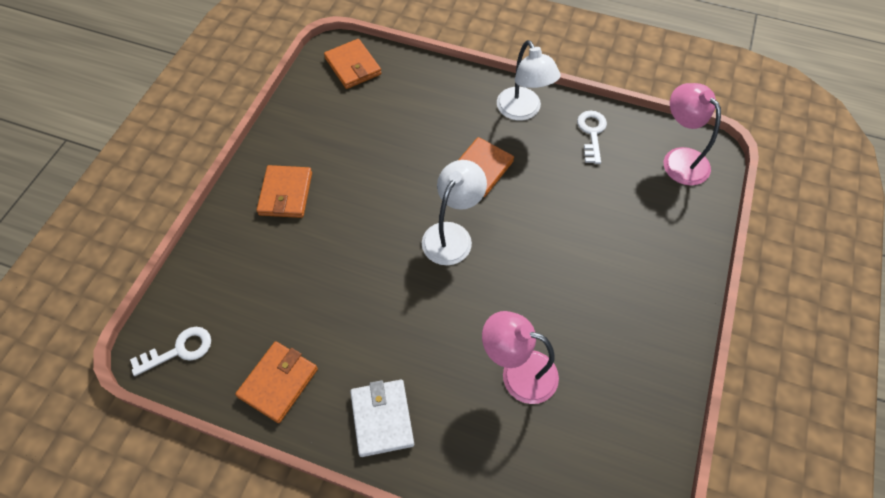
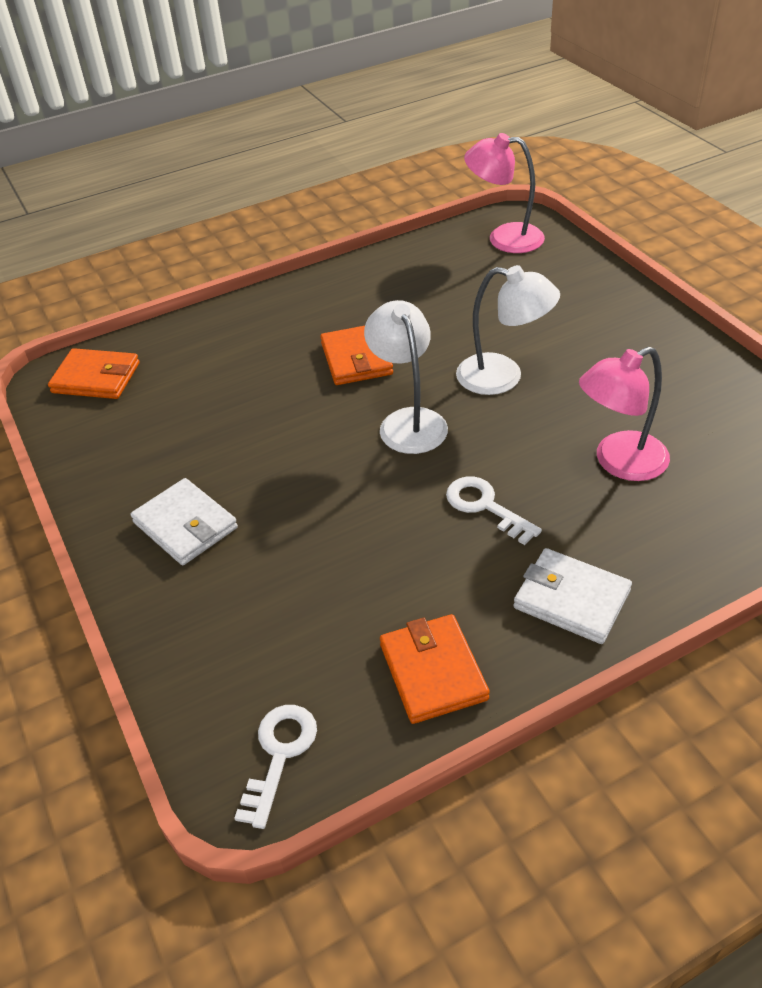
camera: 45 degrees left, 15 degrees down
orange wallet [257,165,312,218] -> white wallet [131,478,238,565]
white lamp [497,40,561,121] -> white lamp moved to [456,265,560,395]
white key [577,111,607,164] -> white key moved to [446,476,542,545]

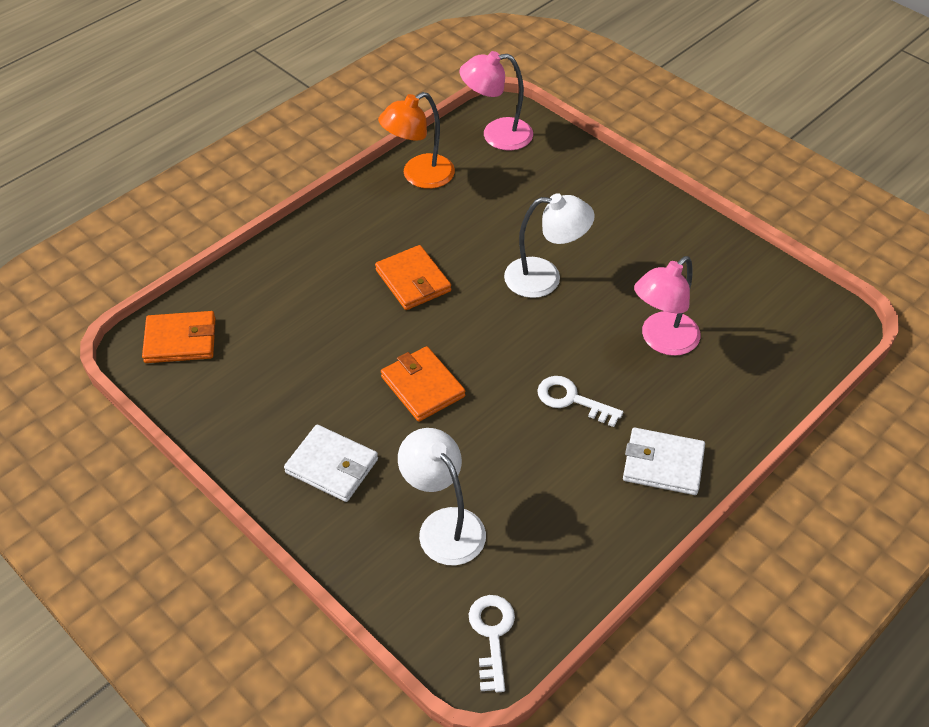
camera: 20 degrees left, 5 degrees up
white lamp [364,300,448,454] -> white lamp moved to [398,428,486,565]
orange wallet [380,614,490,724] -> orange wallet moved to [381,346,465,422]
none -> orange lamp [378,92,455,189]

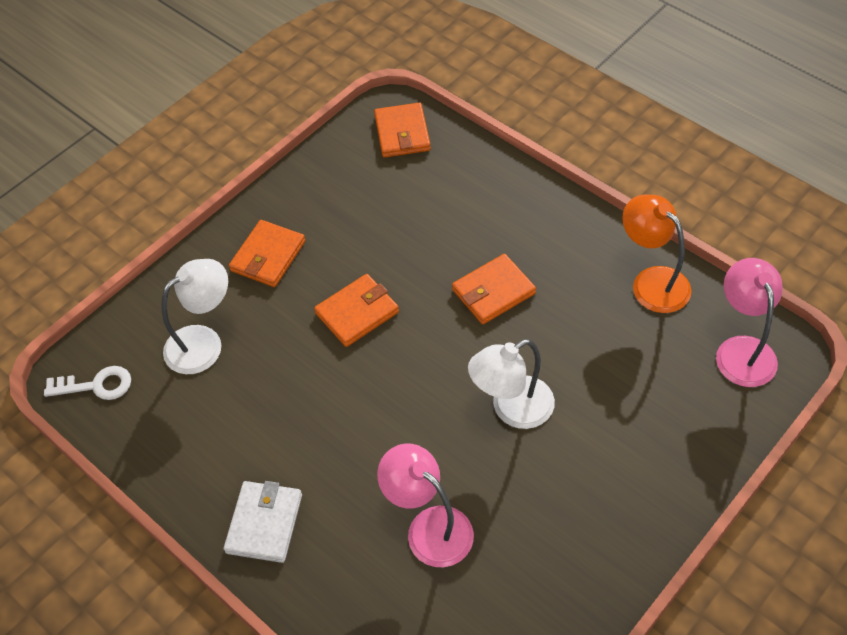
camera: 90 degrees right, 5 degrees up
white wallet [284,425,378,502] -> orange wallet [229,220,305,287]
white lamp [504,193,595,298] -> white lamp turned 60 degrees clockwise [468,339,555,429]
white key [537,376,623,427] -> none

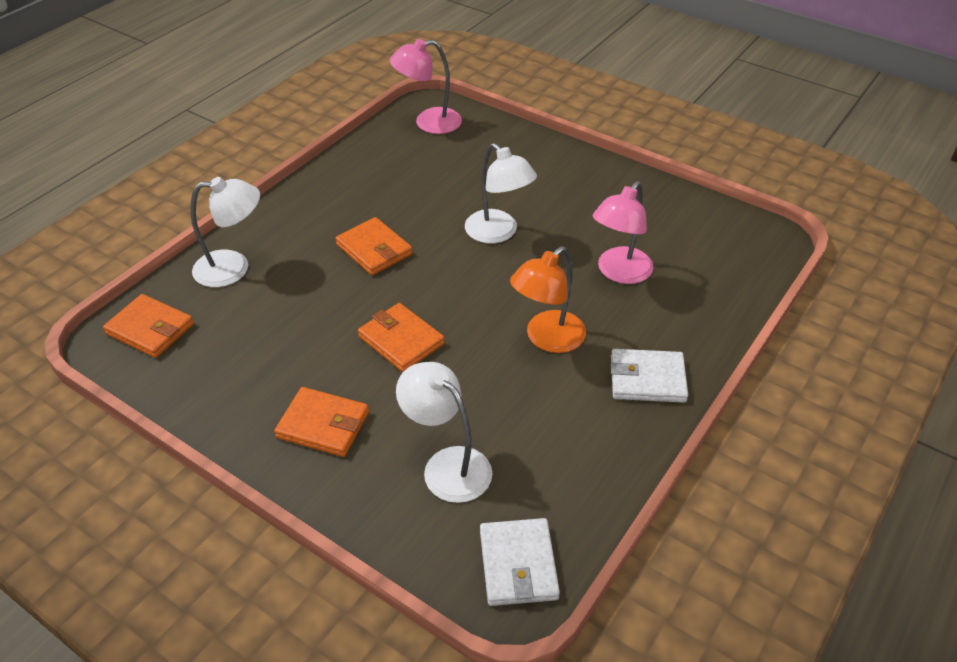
camera: 100 degrees left, 10 degrees down
white key [44,366,131,400] -> white wallet [480,518,560,606]
orange wallet [374,103,431,158] -> orange wallet turned 45 degrees clockwise [103,294,194,358]
orange lamp [622,195,691,313] -> orange lamp moved to [510,246,586,353]
none -> white lamp [190,177,260,287]

